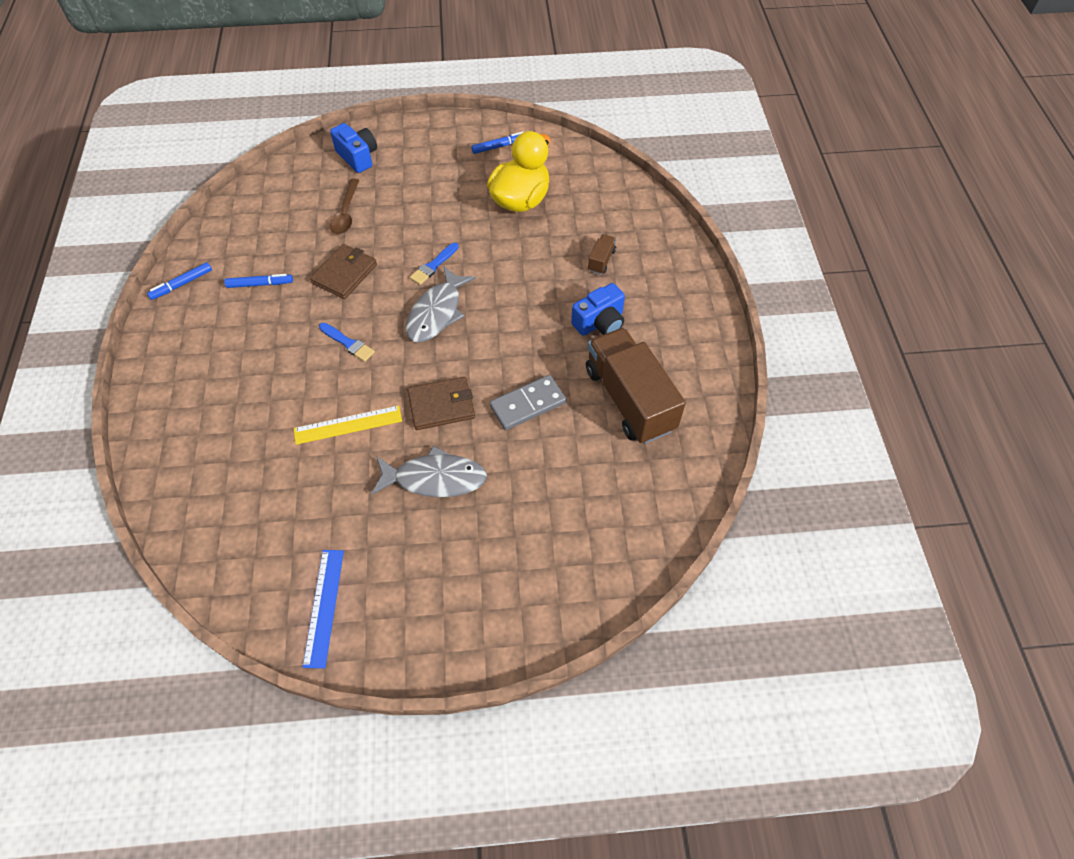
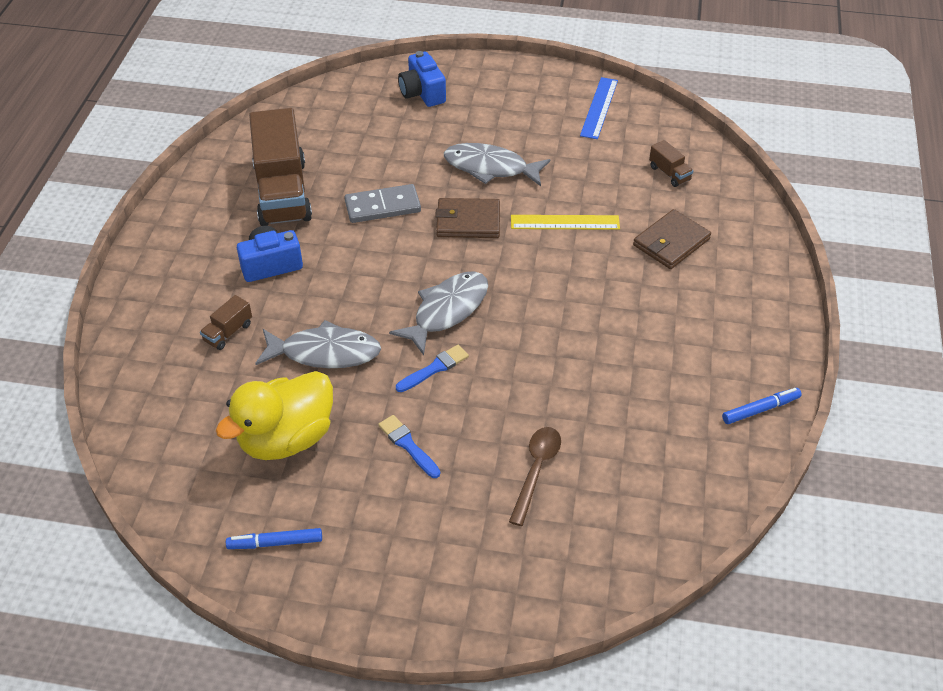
camera: 165 degrees left, 10 degrees down
blue marker [224,274,293,288] -> none
brown wallet [310,244,377,299] -> brown wallet moved to [633,209,711,269]
blue brush [319,323,375,362] -> blue brush moved to [378,415,440,478]
blue camera [330,123,377,173] -> blue camera moved to [398,51,446,107]
none -> grey fish [255,320,381,368]
none -> brown truck [649,140,694,187]

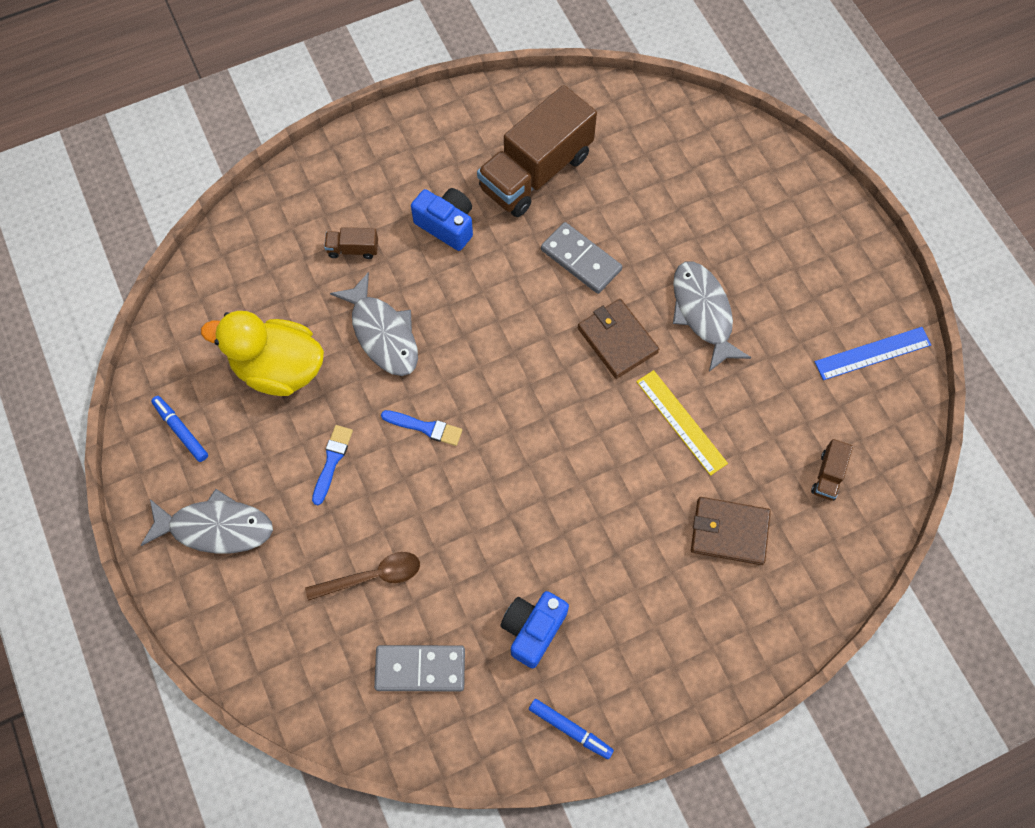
camera: 55 degrees right, 20 degrees up
grey fish [389,271,488,355] -> grey fish moved to [141,489,273,554]
blue camera [398,51,446,107] -> blue camera moved to [501,591,569,668]
none -> grey domino [374,645,465,691]

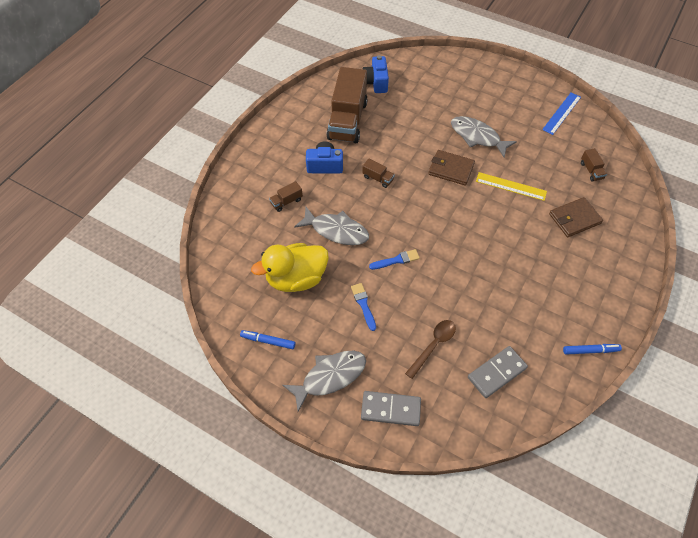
camera: 35 degrees left, 10 degrees down
blue camera [501,591,569,668] -> blue camera moved to [363,55,389,93]
grey domino [541,222,622,294] -> grey domino moved to [361,391,421,426]
none -> brown truck [362,159,395,188]

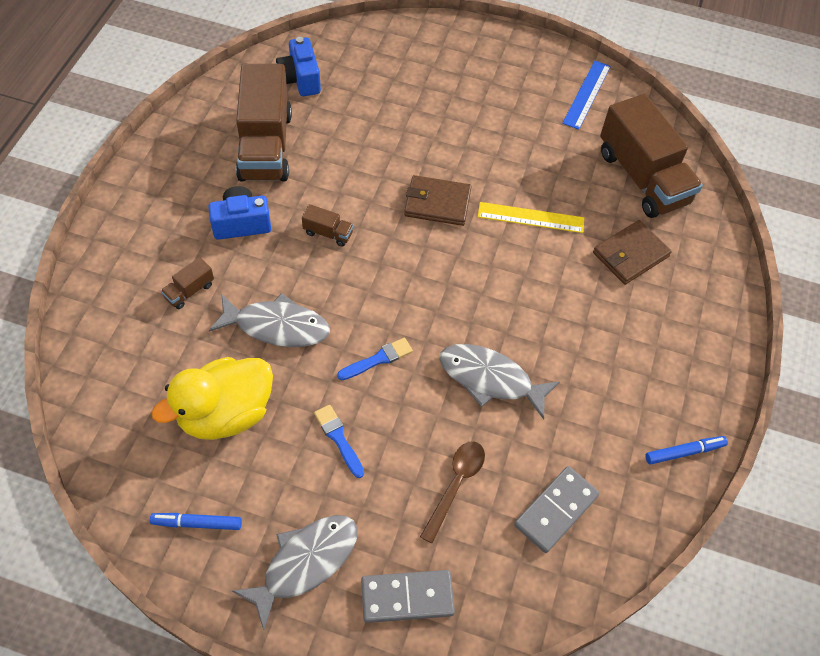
camera: 15 degrees left, 0 degrees up
grey fish [451,116,517,157] -> grey fish moved to [440,344,560,420]
brown truck [581,148,607,182] -> brown truck [600,94,703,218], size x2.45

